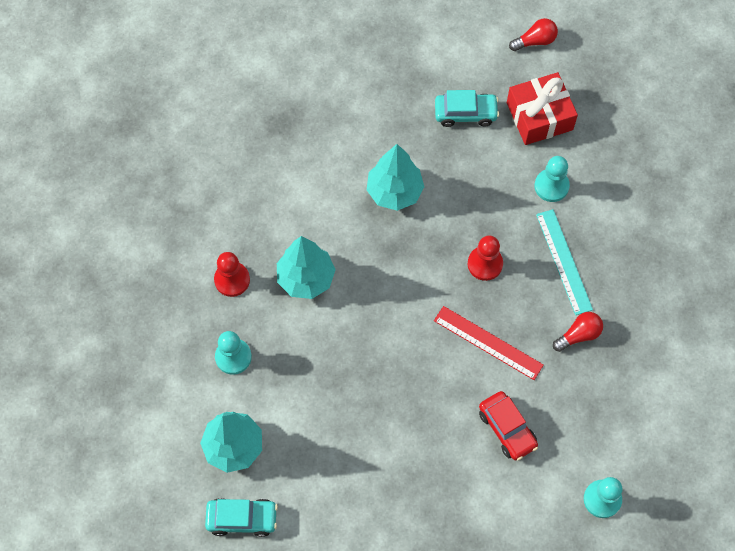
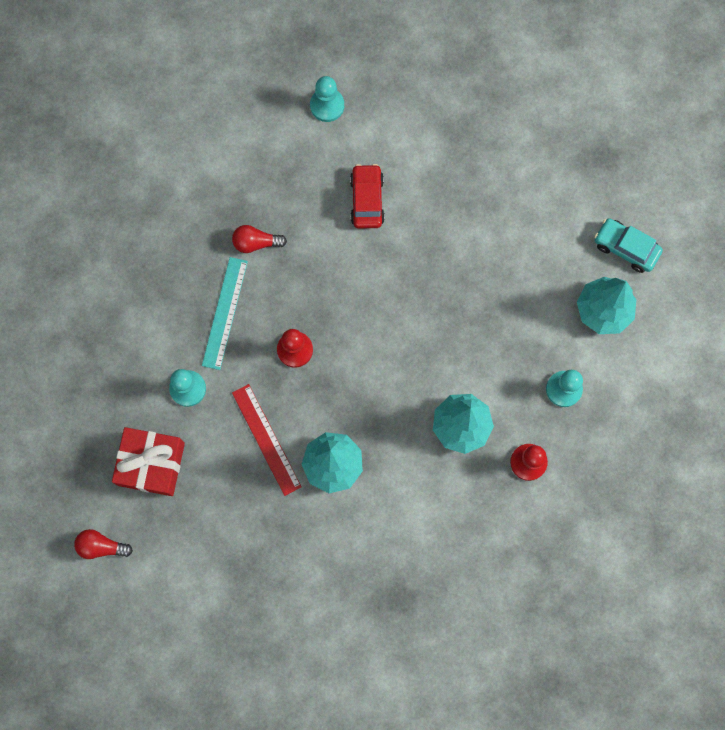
camera: 150 degrees left, 10 degrees up
red ruler [434,306,544,380] -> red ruler moved to [232,384,302,496]
turquoise car [435,90,499,127] -> none

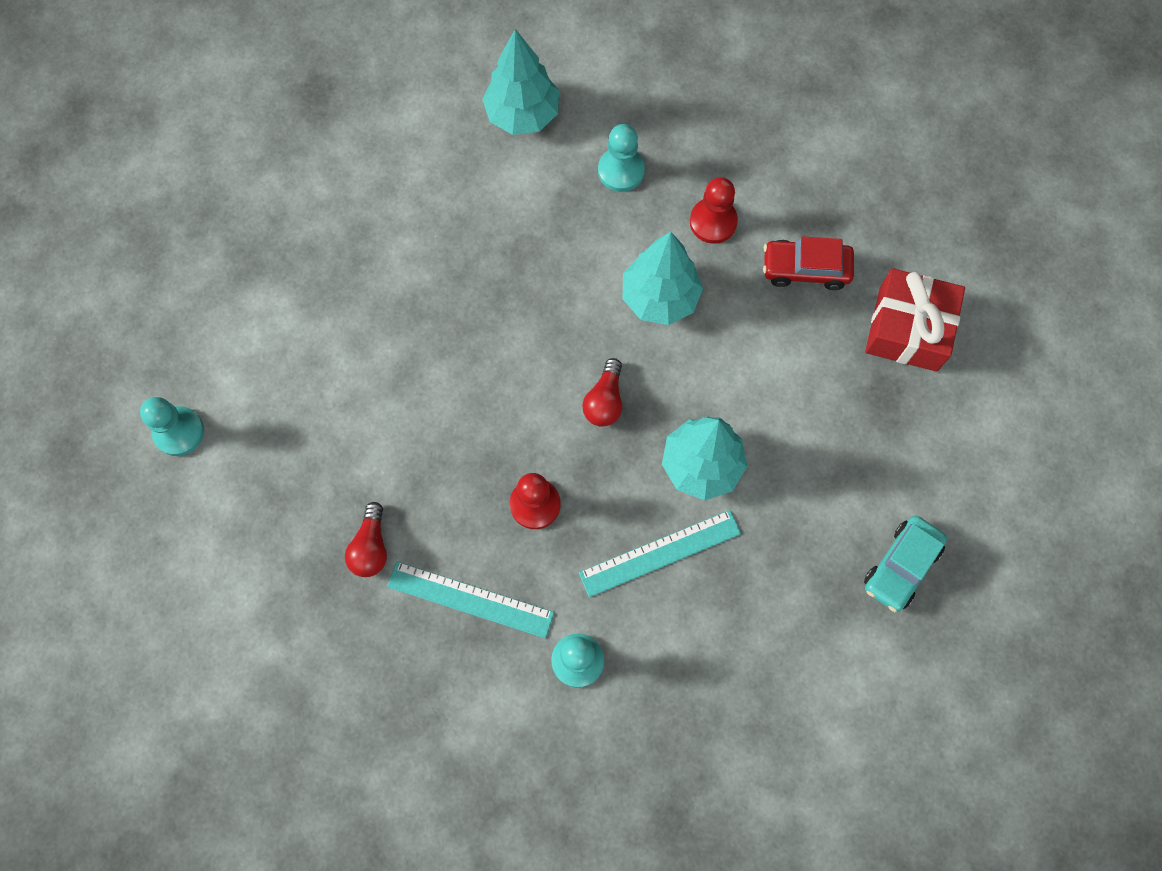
camera: 85 degrees left, 5 degrees down
red light bulb [74,529,133,559] -> red light bulb moved to [582,358,622,427]
red gift [112,427,185,496] -> red gift moved to [865,268,965,372]
red ruler [232,384,302,496] -> turquoise ruler [579,510,741,597]
red car [350,164,385,229] -> red car moved to [763,236,854,290]
turquoise car [594,218,663,273] -> turquoise car moved to [864,516,947,612]

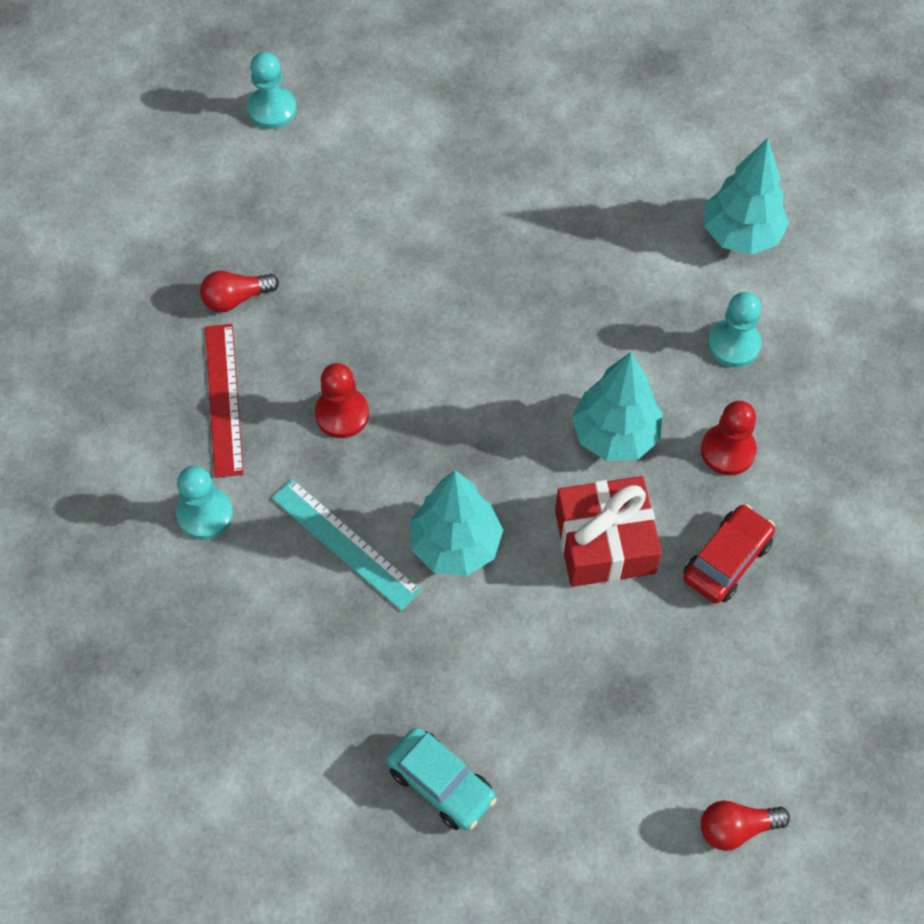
camera: 65 degrees right, 10 degrees down
turquoise ruler [387,561,554,638] -> red ruler [205,324,244,478]
red light bulb [582,358,622,427] -> red light bulb moved to [701,800,790,851]
red car [763,236,854,290] -> red car turned 60 degrees clockwise [683,504,775,603]
turquoise car [864,516,947,612] -> turquoise car turned 150 degrees counterclockwise [387,727,497,830]
red gift [865,268,965,372] -> red gift moved to [555,476,662,587]

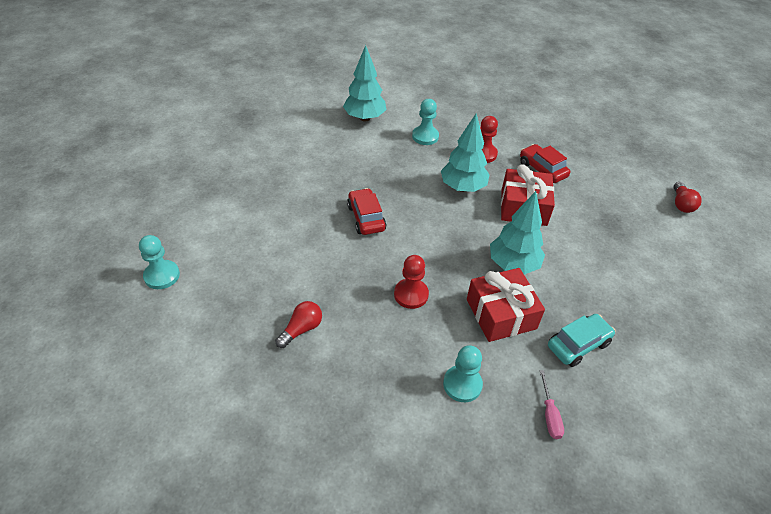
camera: 75 degrees left, 15 degrees down
red light bulb [200,271,279,313] -> red light bulb turned 135 degrees counterclockwise [275,301,322,348]
red ruler [205,324,244,478] -> none
turquoise ruler [272,479,422,611] -> red gift [467,268,545,342]
turquoise car [387,727,497,830] -> turquoise car moved to [548,314,615,367]
none -> red car [347,188,386,235]
none -> pink screwdriver [540,370,564,439]

